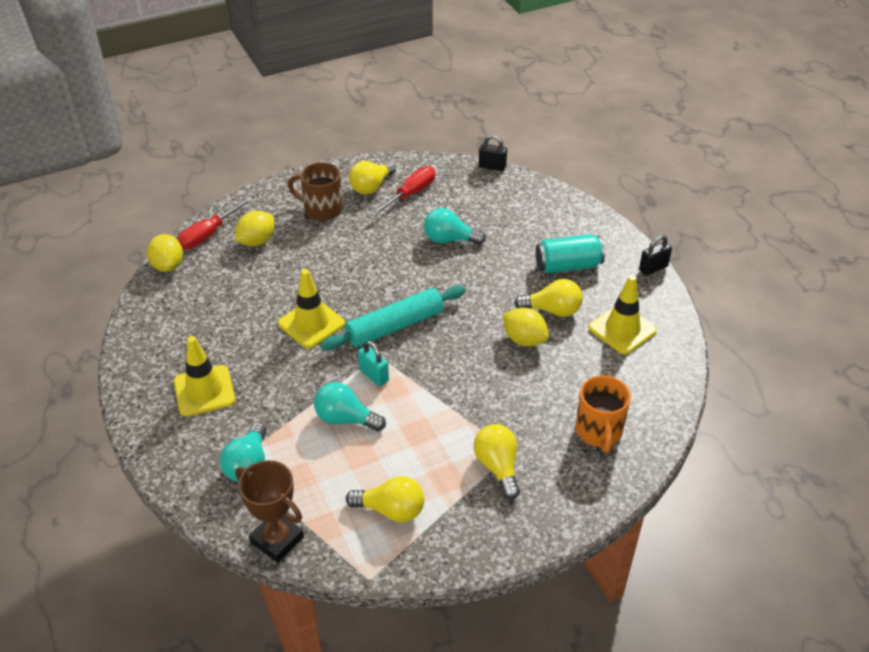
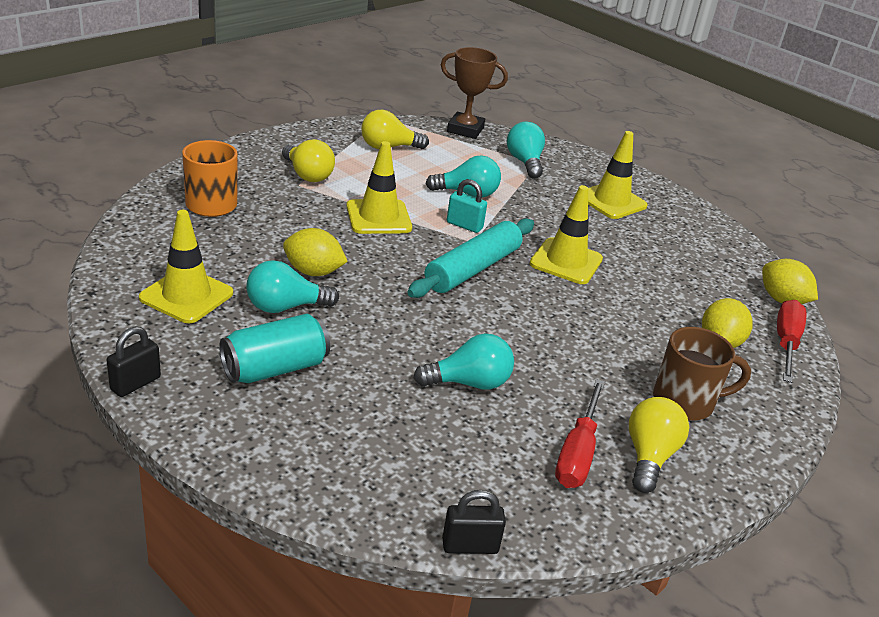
camera: 155 degrees right, 10 degrees down
yellow light bulb [514,279,583,317] -> turquoise light bulb [246,260,339,313]
none -> yellow traffic cone [346,141,412,234]

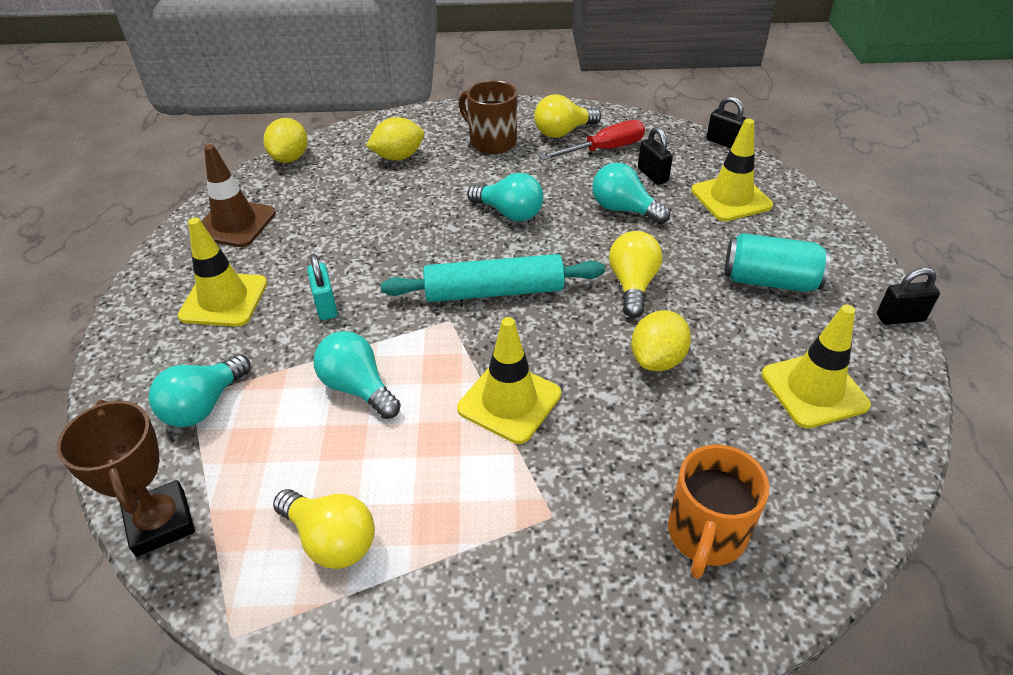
camera: 130 degrees left, 10 degrees up
turquoise light bulb [246,260,339,313] -> turquoise light bulb moved to [467,173,543,221]
yellow light bulb [282,139,335,182] -> yellow light bulb moved to [609,231,662,318]
yellow lemon [283,228,348,276] -> yellow lemon turned 60 degrees clockwise [631,310,691,371]
turquoise padlock [447,179,487,233] -> turquoise padlock moved to [307,254,338,320]
yellow traffic cone [530,185,603,284] -> yellow traffic cone moved to [691,119,773,221]
red screwdriver [777,300,807,383] -> none
none -> brown traffic cone [201,144,276,247]
none -> black padlock [638,127,673,185]

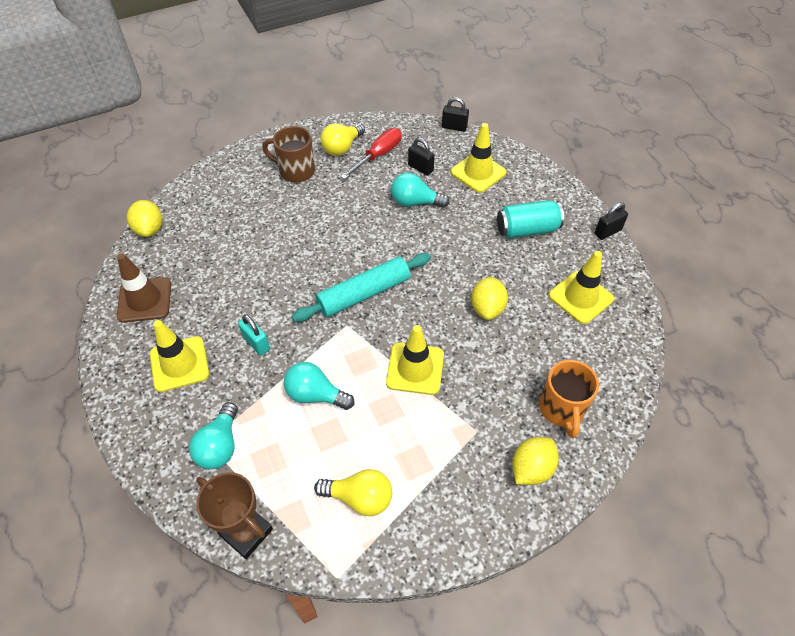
camera: 25 degrees left, 10 degrees up
yellow lemon [366,117,424,161] -> yellow lemon moved to [512,437,559,485]
turquoise light bulb [467,173,543,221] -> none
yellow light bulb [609,231,662,318] -> none

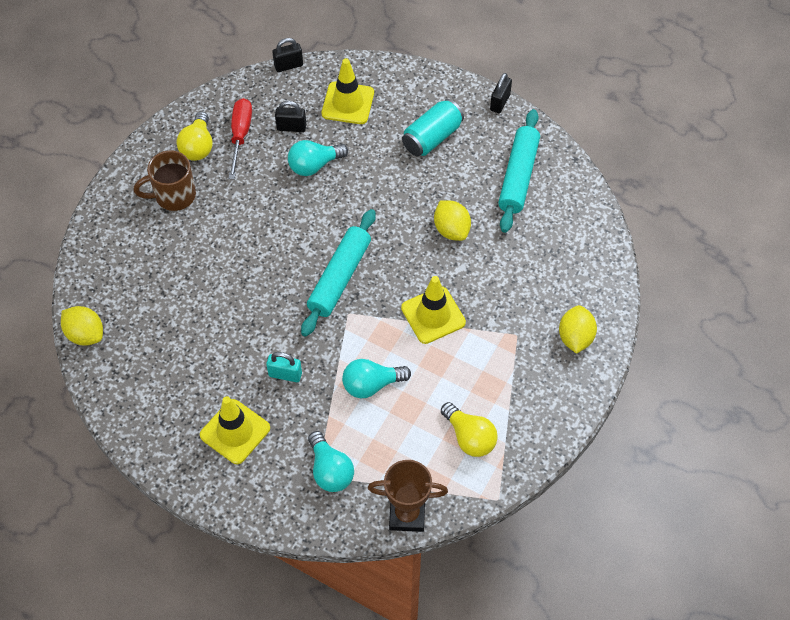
camera: 35 degrees left, 5 degrees up
brown traffic cone [117,253,171,323] -> none
yellow light bulb [314,469,392,516] -> yellow light bulb turned 75 degrees clockwise [441,402,498,457]
orange mug [539,360,599,438] -> none
yellow traffic cone [549,251,614,324] -> turquoise rolling pin [498,109,540,233]

